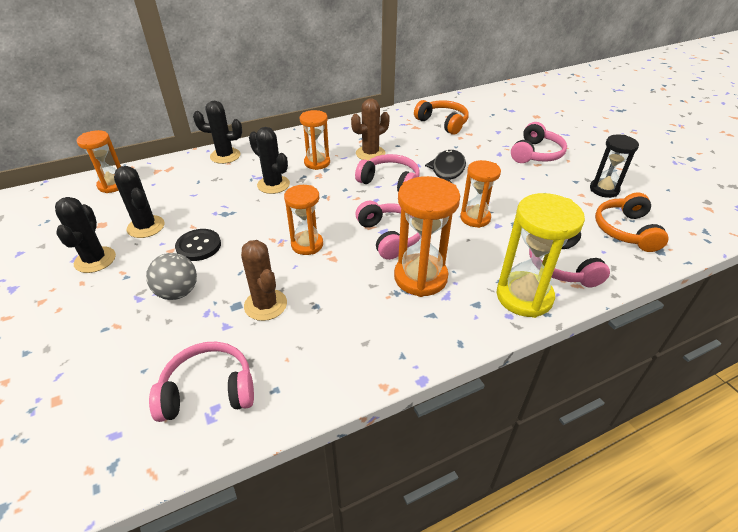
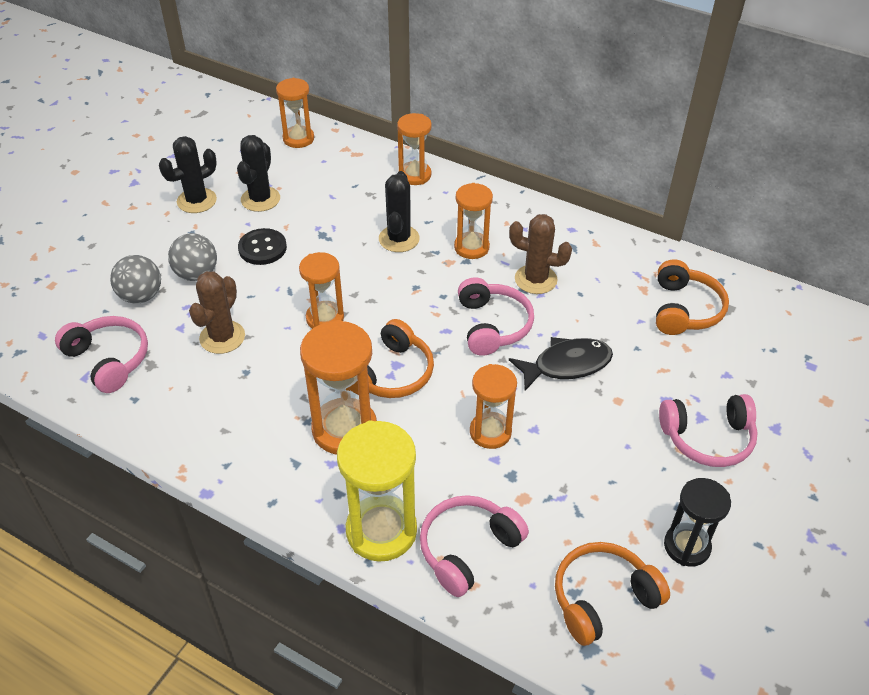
camera: 55 degrees right, 5 degrees up
black cactus [193,101,242,164] -> orange hourglass [397,113,432,185]
pink headphones [356,201,420,260] -> orange headphones [350,319,434,398]
none -> grey ball [110,255,161,304]

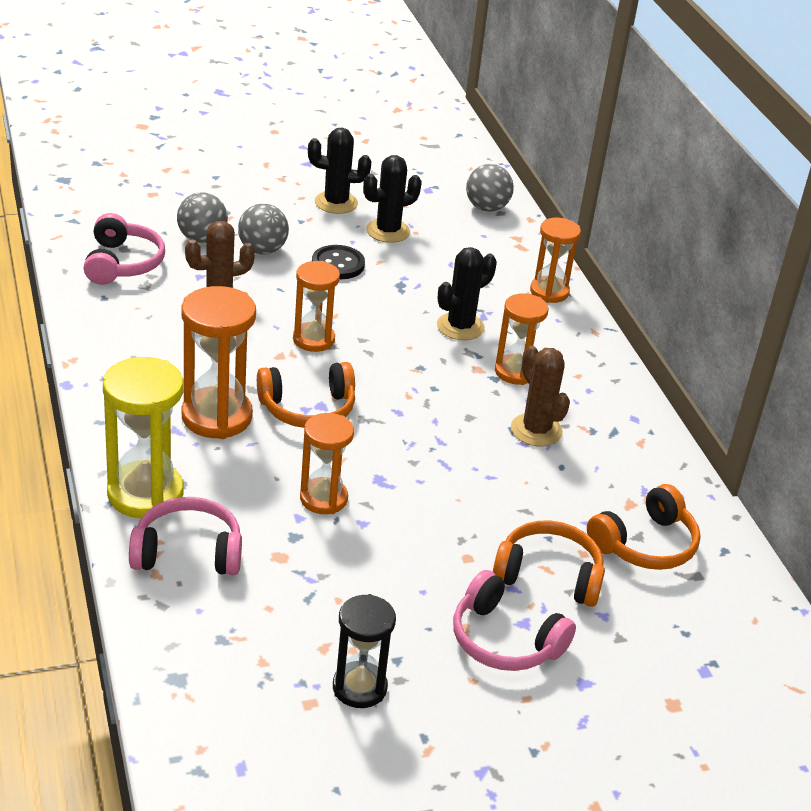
camera: 40 degrees right, 10 degrees down
orange hourglass [276,78,314,148] -> grey ball [466,164,514,212]
pink headphones [458,277,534,356] -> none
black fish [509,337,613,391] -> none
orange headphones [555,542,670,646] -> orange headphones moved to [493,520,605,607]

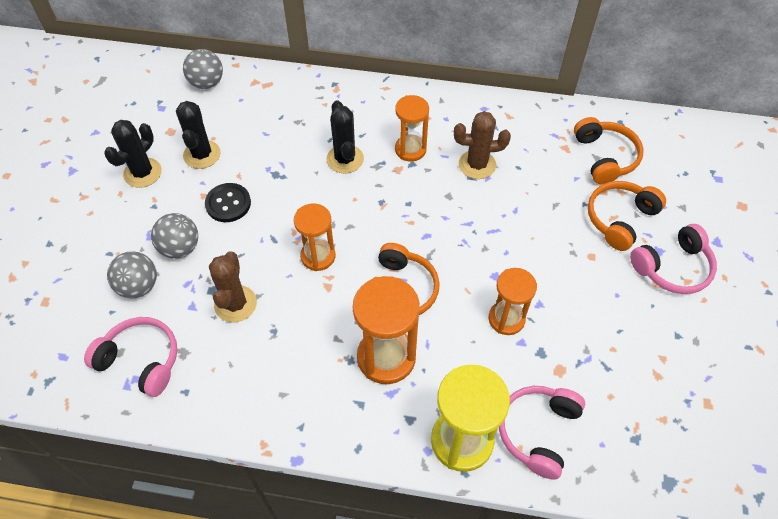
camera: 60 degrees left, 20 degrees up
black hourglass [333,594,396,708] -> none
orange hourglass [530,218,581,303] -> none

